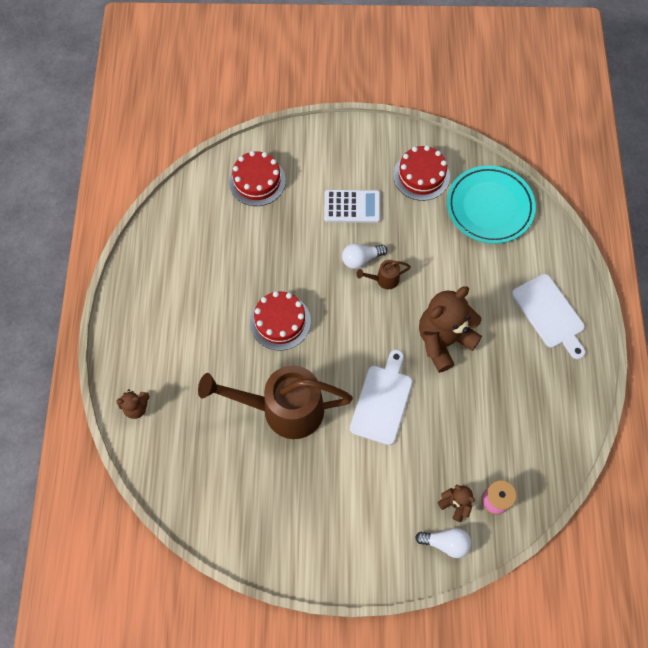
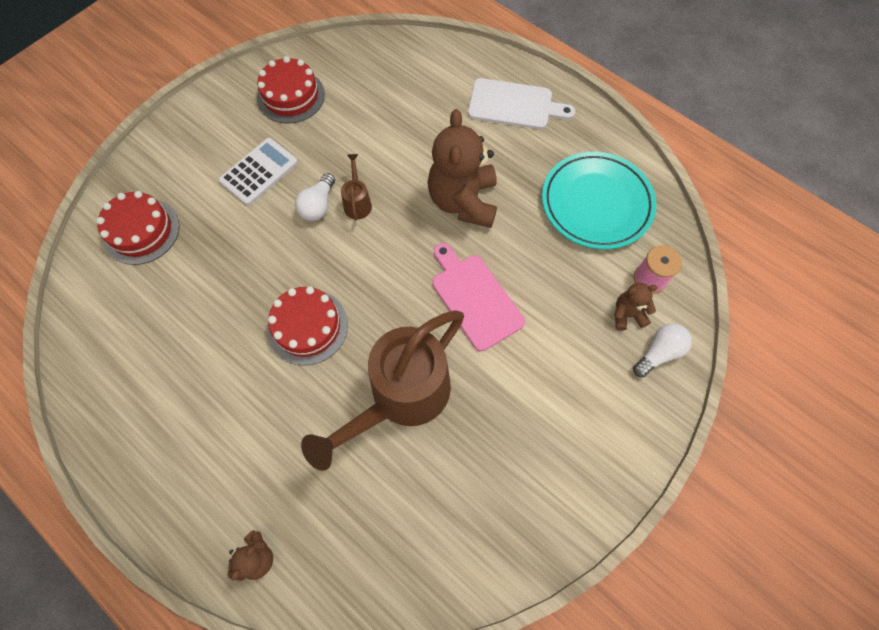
camera: 50 degrees left, 0 degrees up
white cutting board [350,350,413,445] -> pink cutting board [432,243,525,351]
brown watering can [356,260,411,289] -> brown watering can turned 150 degrees clockwise [341,154,372,221]
turquoise plate [447,166,536,244] -> turquoise plate moved to [542,152,656,250]

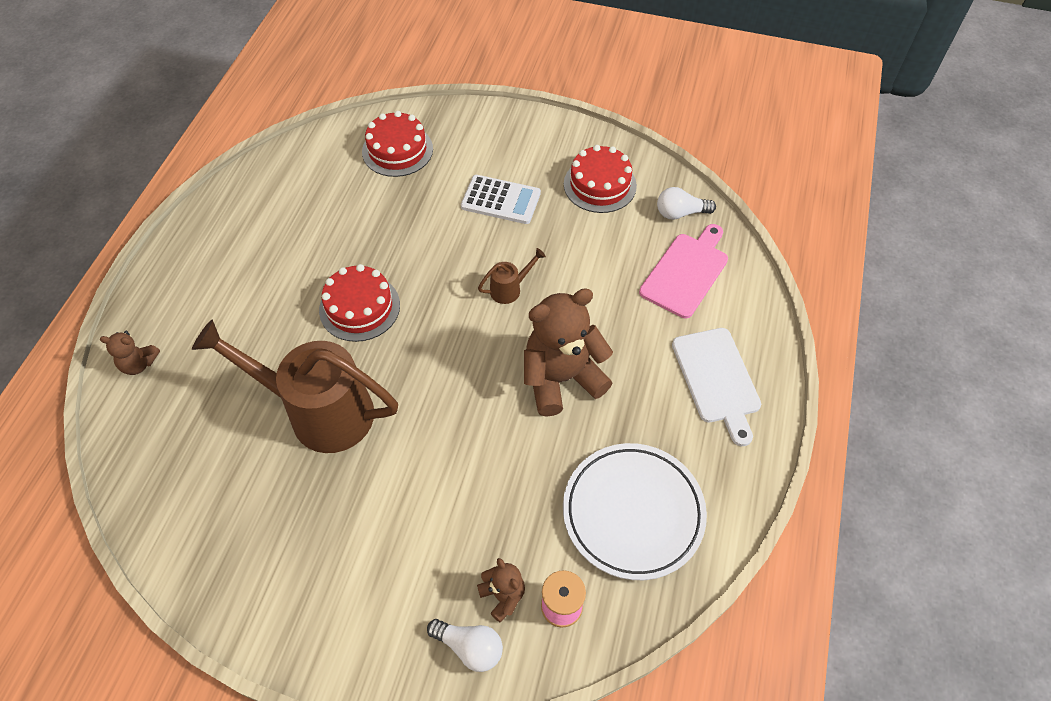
camera: 65 degrees right, 10 degrees down
white light bulb [295,173,335,221] -> white light bulb moved to [657,187,716,220]
pink cutting board [432,243,525,351] -> pink cutting board moved to [639,224,728,318]
turquoise plate [542,152,656,250] -> white plate [563,443,707,580]

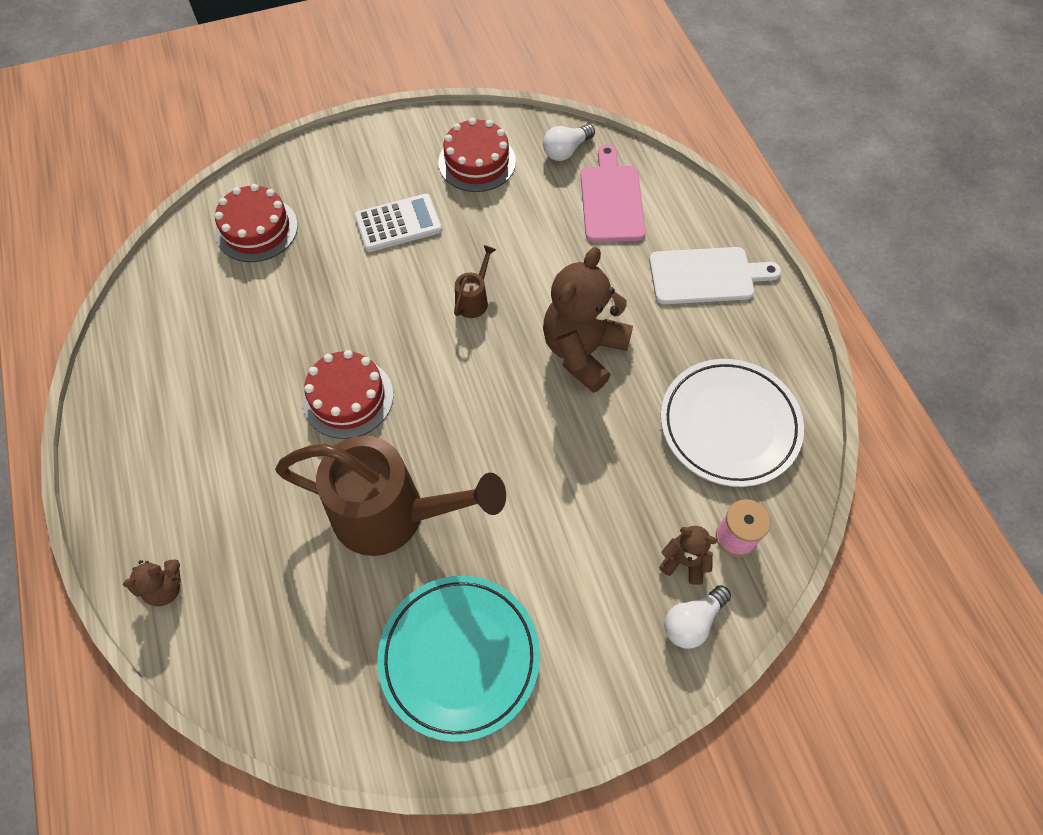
camera: 35 degrees left, 5 degrees up
brown watering can [192,319,398,453] -> brown watering can turned 150 degrees counterclockwise [275,436,506,556]
white light bulb [427,619,503,672] -> white light bulb turned 150 degrees clockwise [664,585,731,649]
white cutting board [672,328,761,446] -> white cutting board turned 45 degrees counterclockwise [649,247,781,304]
none -> turquoise plate [377,576,540,742]

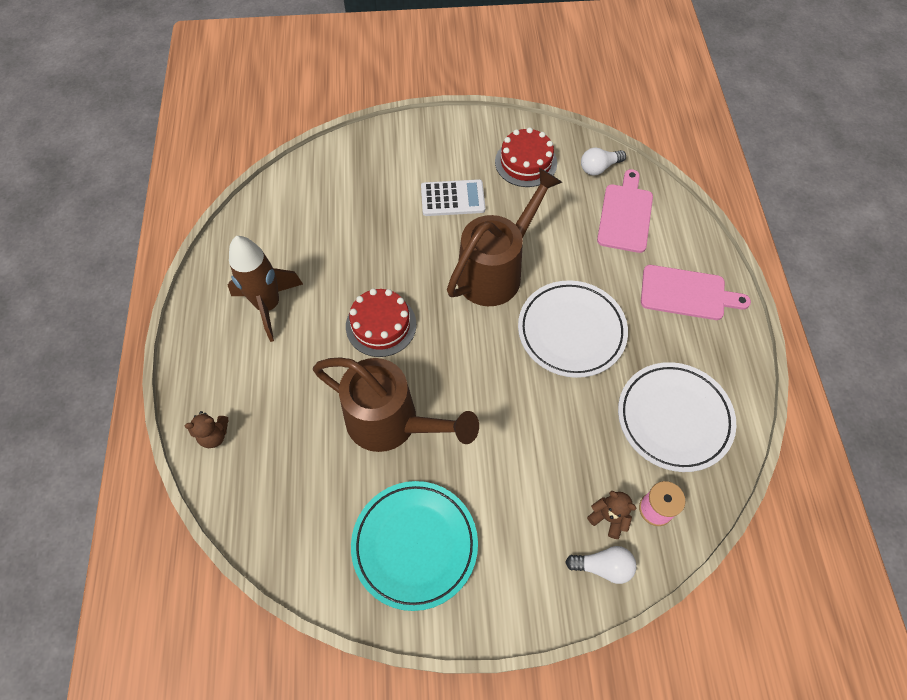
camera: 15 degrees right, 0 degrees up
red cake [215,184,298,262] -> none
brown watering can [454,245,496,318] -> brown watering can [447,168,562,306], size x2.45
brown teddy bear [543,247,633,393] -> white plate [518,280,628,378]
white cutting board [649,247,781,304] -> pink cutting board [641,265,751,320]
white light bulb [664,585,731,649] -> white light bulb turned 150 degrees counterclockwise [565,546,637,584]
none -> brown rocket [228,236,303,342]

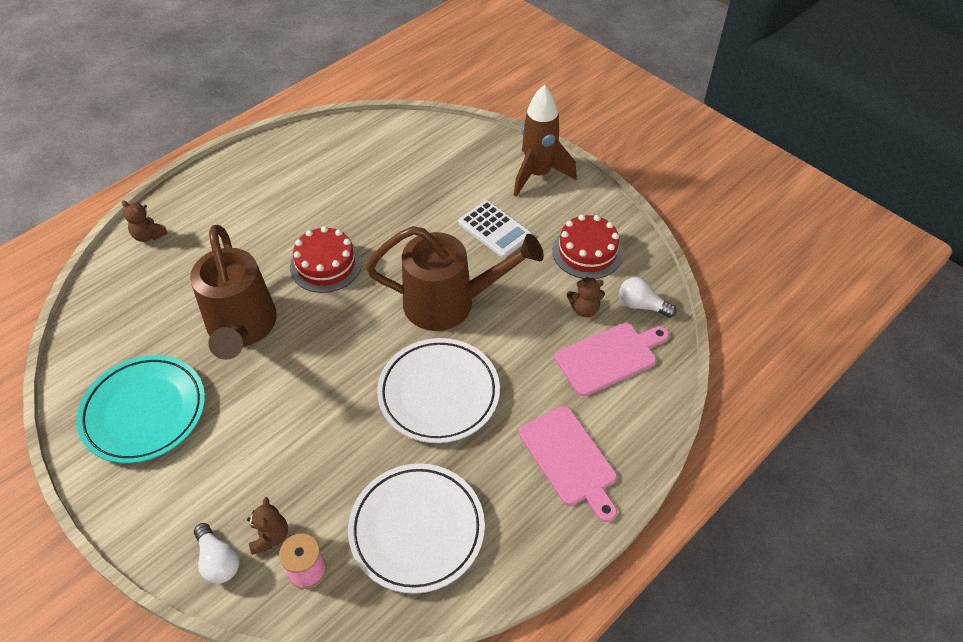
camera: 50 degrees right, 10 degrees down
brown rocket [228,236,303,342] -> brown rocket moved to [514,85,577,197]
none -> brown teddy bear [567,277,605,317]

